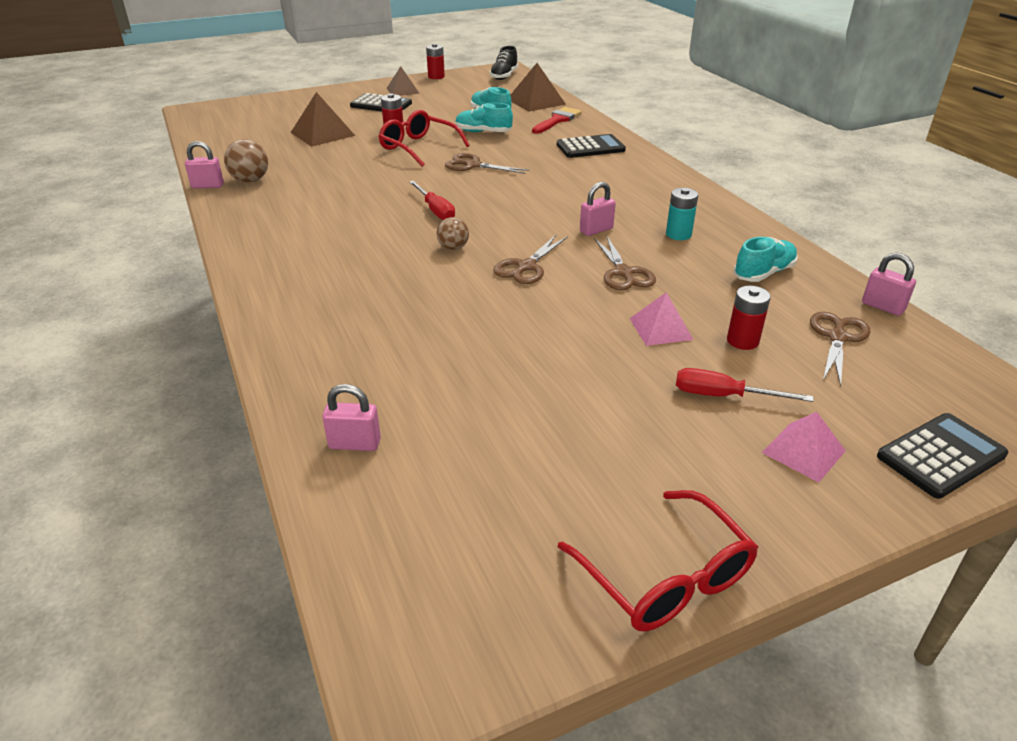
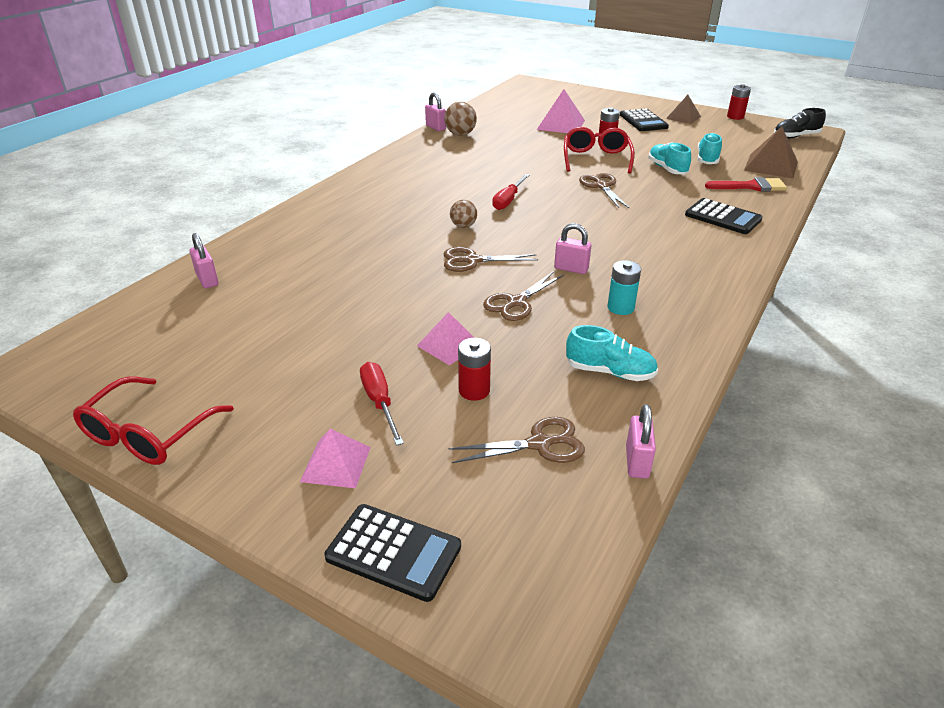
camera: 55 degrees right, 0 degrees up
brown pyramid [290,92,355,147] -> pink pyramid [537,89,585,133]

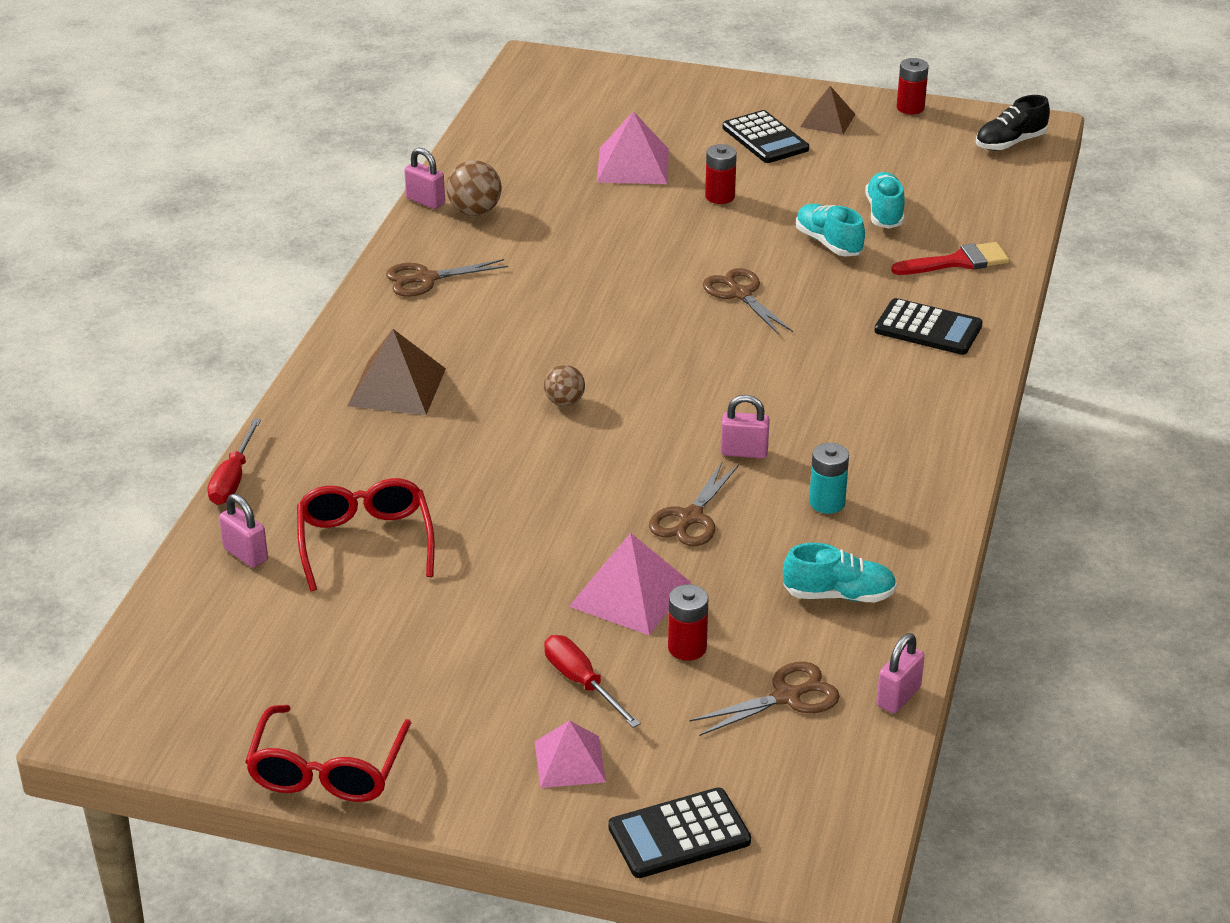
camera: 15 degrees left, 0 degrees up
black calculator [324,504,461,602] -> black calculator turned 150 degrees clockwise [608,787,751,878]
pink pyramid [417,312,474,365] -> pink pyramid [569,533,691,635], size x1.51
brown scissors [443,247,538,272] -> brown scissors moved to [386,259,509,297]
red screwdriver [492,174,529,210] -> red screwdriver moved to [207,419,261,505]
red glasses [564,127,635,173] -> red glasses moved to [297,478,435,591]
pink padlock [626,404,656,479] -> pink padlock turned 45 degrees clockwise [876,633,925,713]
brown pyramid [744,126,798,179] -> brown pyramid moved to [348,329,446,415]

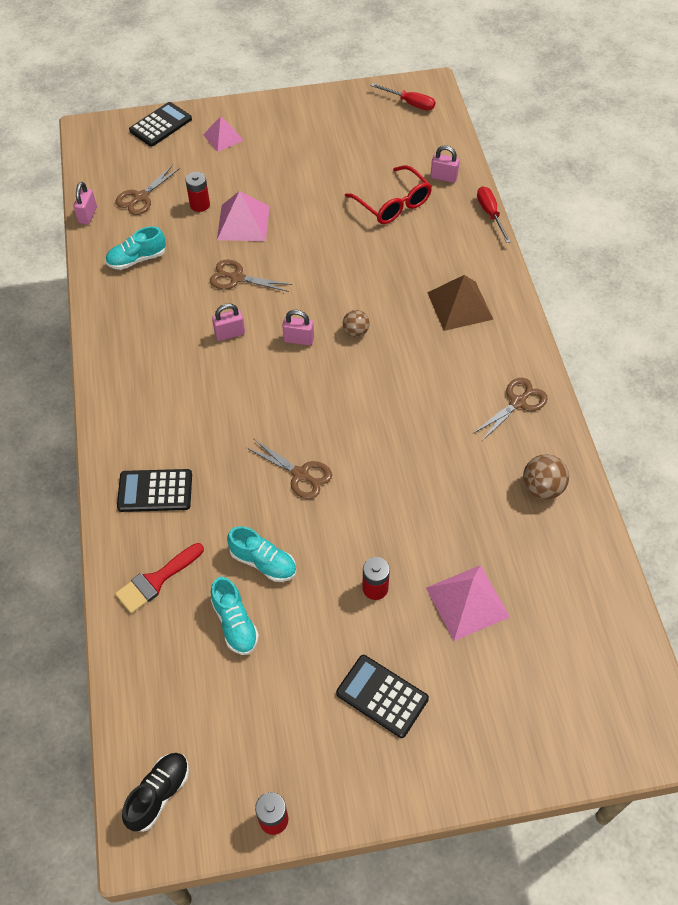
camera: 155 degrees right, 20 degrees up
red glasses [245,705,411,802] -> none
pink padlock [404,148,445,209] -> pink padlock moved to [282,310,314,346]
red screwdriver [544,635,641,728] -> red screwdriver moved to [370,83,436,111]
brown scissors [649,461,739,546] -> brown scissors turned 75 degrees counterclockwise [210,260,292,292]
brown pyramid [800,86,856,135] -> none
turquoise battery [809,443,849,514] -> none

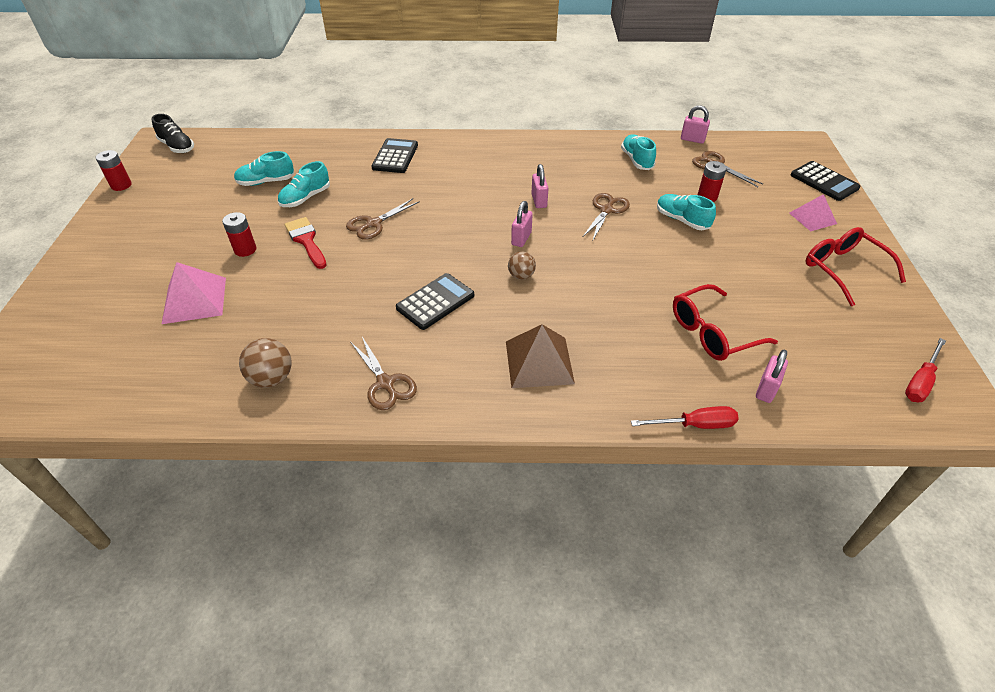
camera: 100 degrees right, 10 degrees down
red brush [115,543,204,614] -> red brush moved to [284,217,327,269]
pink pyramid [217,191,270,241] -> turquoise shoe [657,194,716,230]
black calculator [336,655,429,738] -> black calculator moved to [396,273,474,330]
none -> red glasses [806,227,906,306]

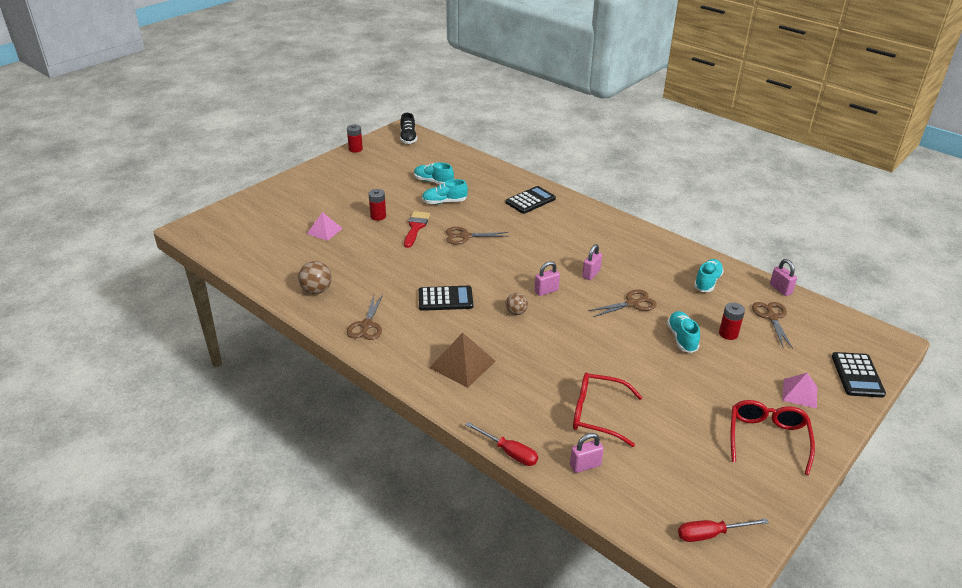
camera: 40 degrees right, 10 degrees down
pink pyramid [162,262,226,324] -> pink pyramid [307,212,343,241], size x0.66

